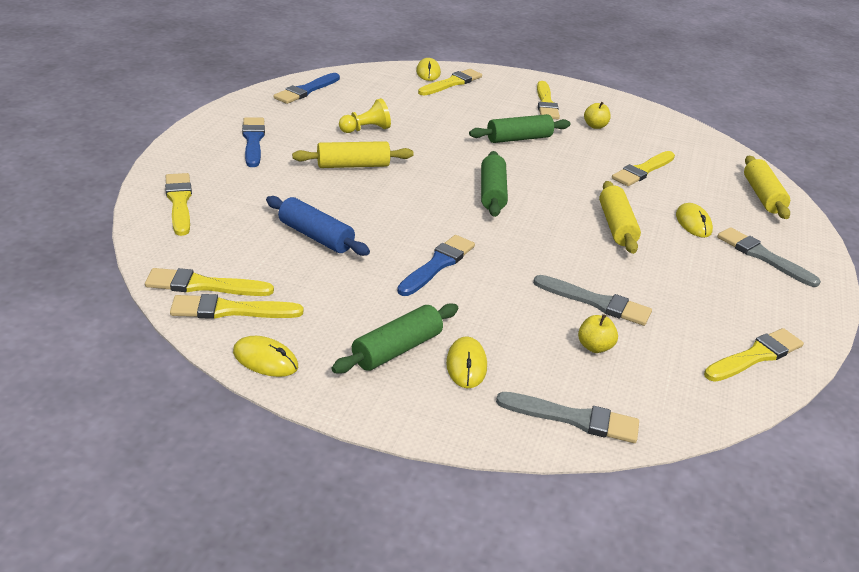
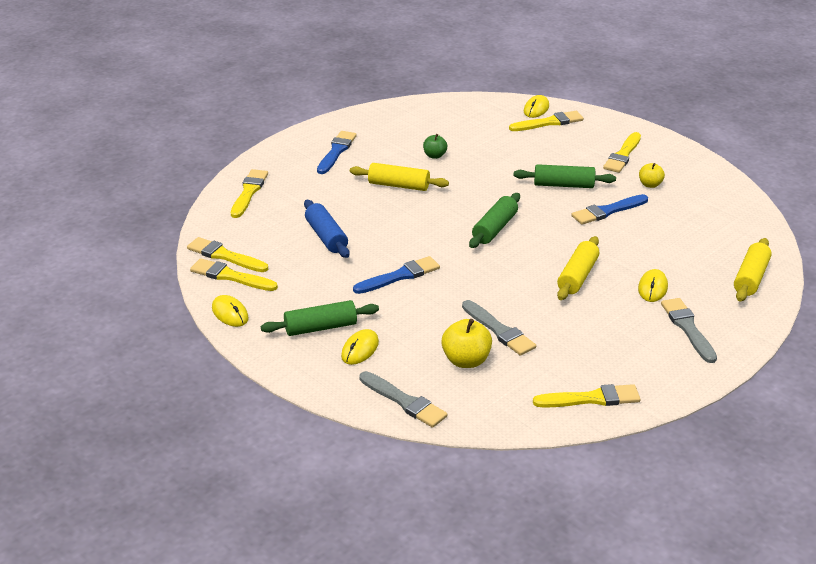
camera: 30 degrees right, 0 degrees up
blue brush [274,73,340,104] -> blue brush moved to [571,194,648,225]
yellow pawn [339,98,391,133] -> green apple [423,134,448,159]
yellow apple [578,314,618,353] -> yellow apple [441,319,492,368], size x1.63
yellow brush [612,151,675,186] -> none

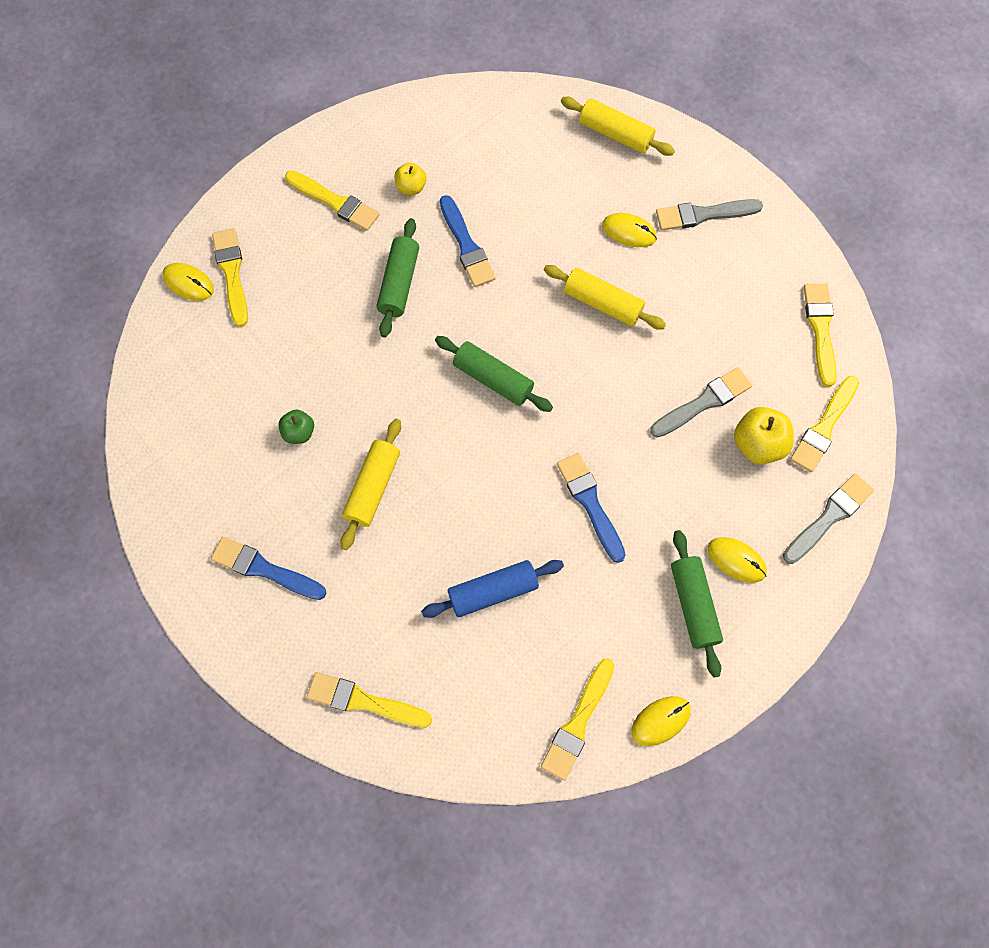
camera: 85 degrees left, 35 degrees up
yellow brush [187,237,268,272] -> yellow brush moved to [790,376,859,472]

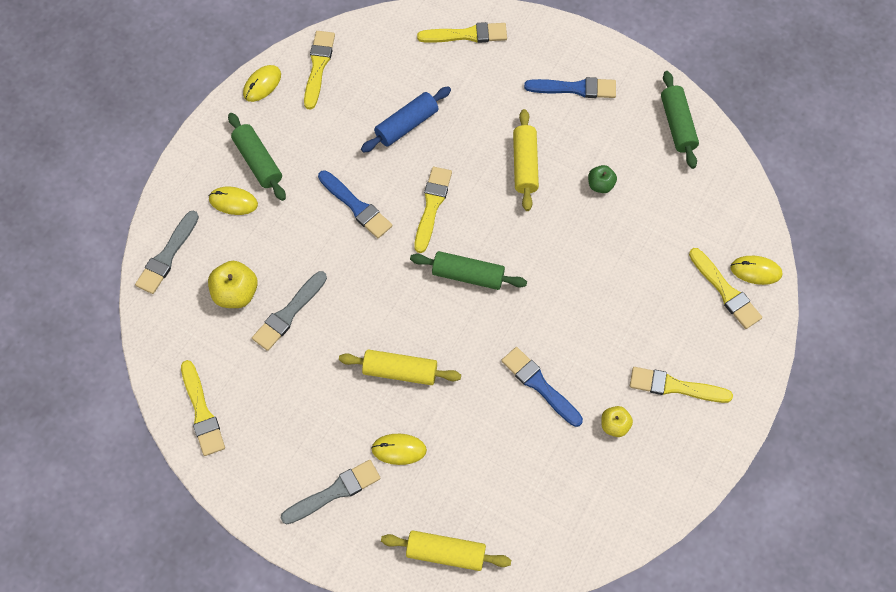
camera: 160 degrees right, 5 degrees down
green rolling pin [377,218,419,338] -> green rolling pin moved to [661,71,699,169]
yellow brush [790,376,859,472] -> yellow brush moved to [415,167,452,253]

